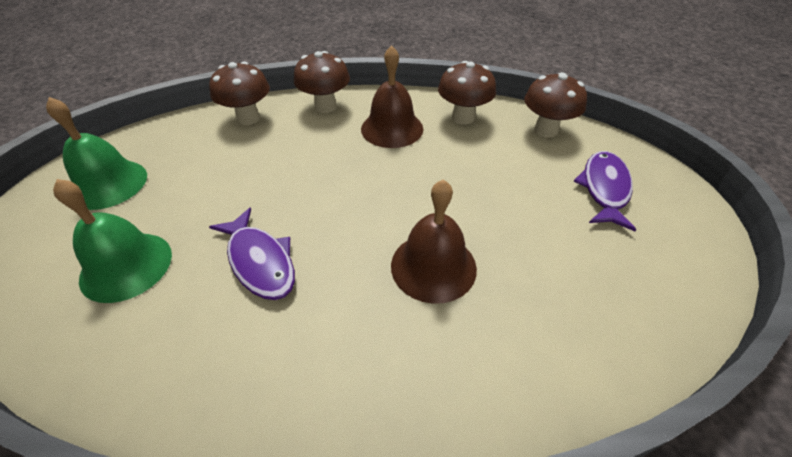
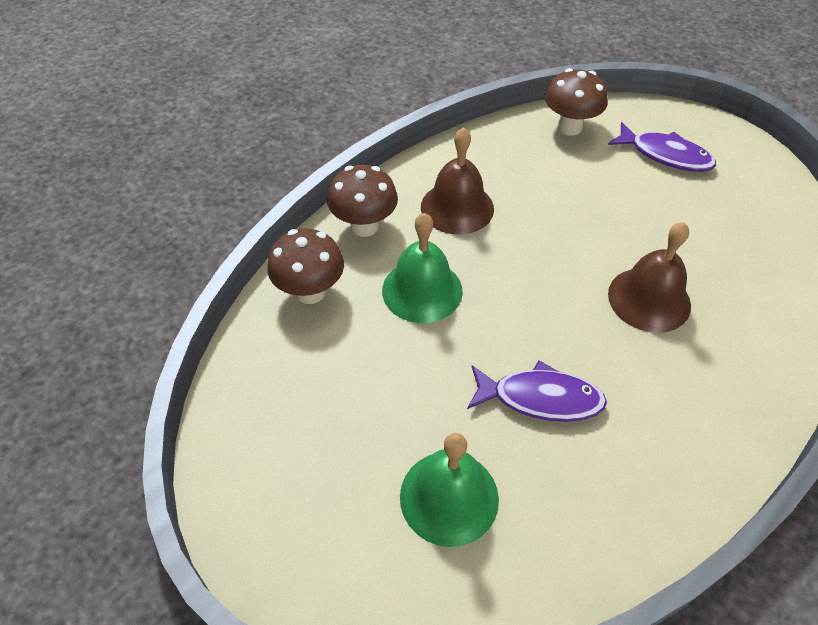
camera: 45 degrees left, 5 degrees up
green bell [46,97,147,210] -> green bell moved to [382,213,463,323]
brown mushroom [438,61,496,125] -> none
purple fish [574,151,636,231] -> purple fish turned 150 degrees clockwise [608,122,716,172]

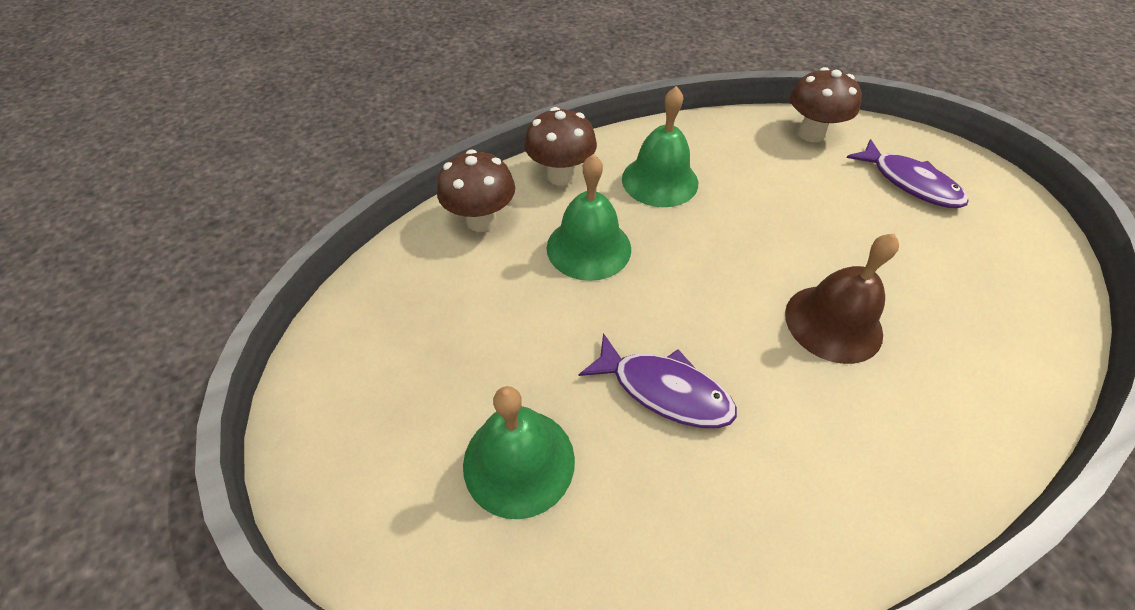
camera: 20 degrees right, 0 degrees up
brown bell [421,127,494,235] -> green bell [622,86,698,207]

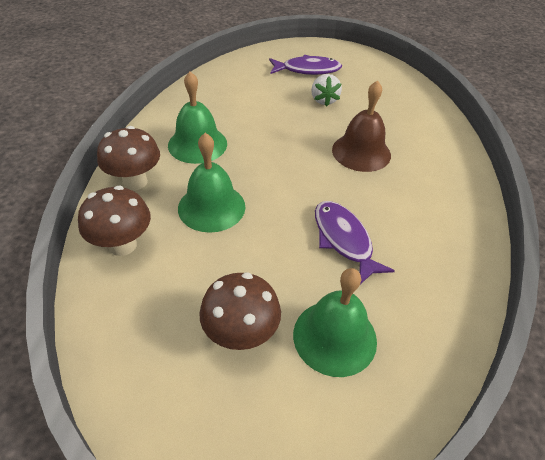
camera: 55 degrees left, 5 degrees down
purple fish [579,333,737,428] -> purple fish turned 90 degrees counterclockwise [315,201,395,284]
brown mushroom [790,67,862,142] -> brown mushroom moved to [199,272,281,350]
none -> white strawberry [311,74,342,107]

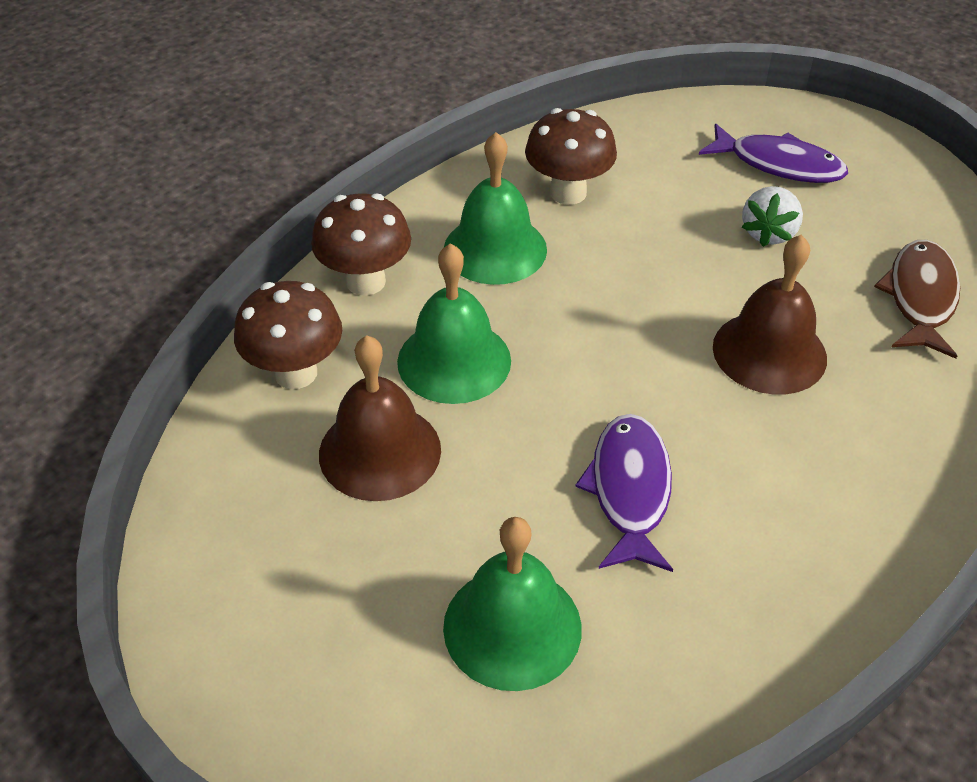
camera: 30 degrees right, 0 degrees up
brown mushroom [199,272,281,350] -> brown mushroom moved to [525,108,617,205]
none -> brown bell [319,335,441,501]
none -> brown fish [874,240,960,359]

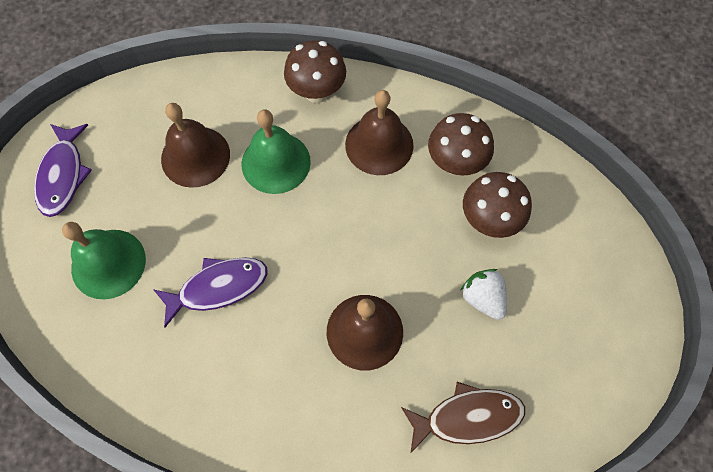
camera: 65 degrees right, 20 degrees up
brown mushroom [234,281,342,389] -> brown mushroom moved to [463,172,532,238]
green bell [444,132,547,285] -> brown bell [345,90,414,175]
purple fish [699,124,848,183] -> purple fish moved to [34,124,92,217]
white strawberry [742,186,803,247] -> white strawberry turned 60 degrees clockwise [461,269,507,320]

